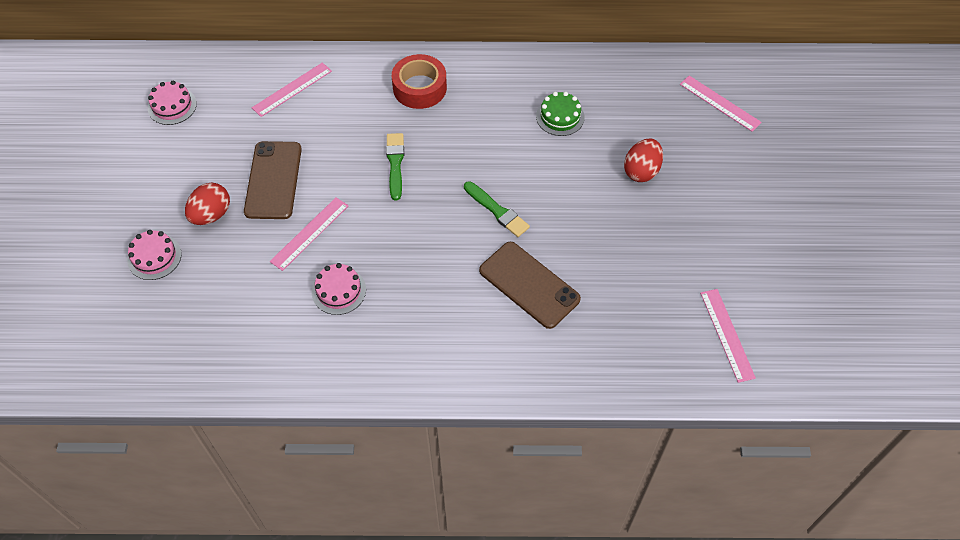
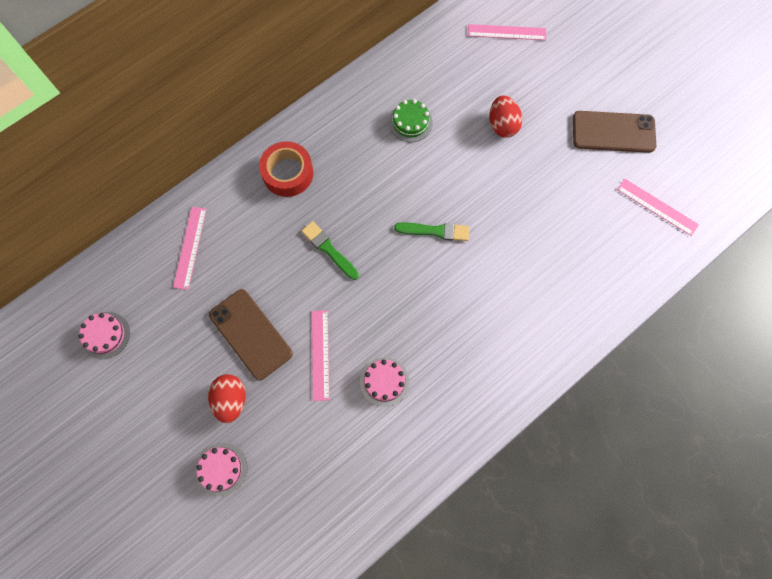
camera: 40 degrees left, 15 degrees up
brown phone [479,242,581,329] -> brown phone moved to [573,111,656,153]

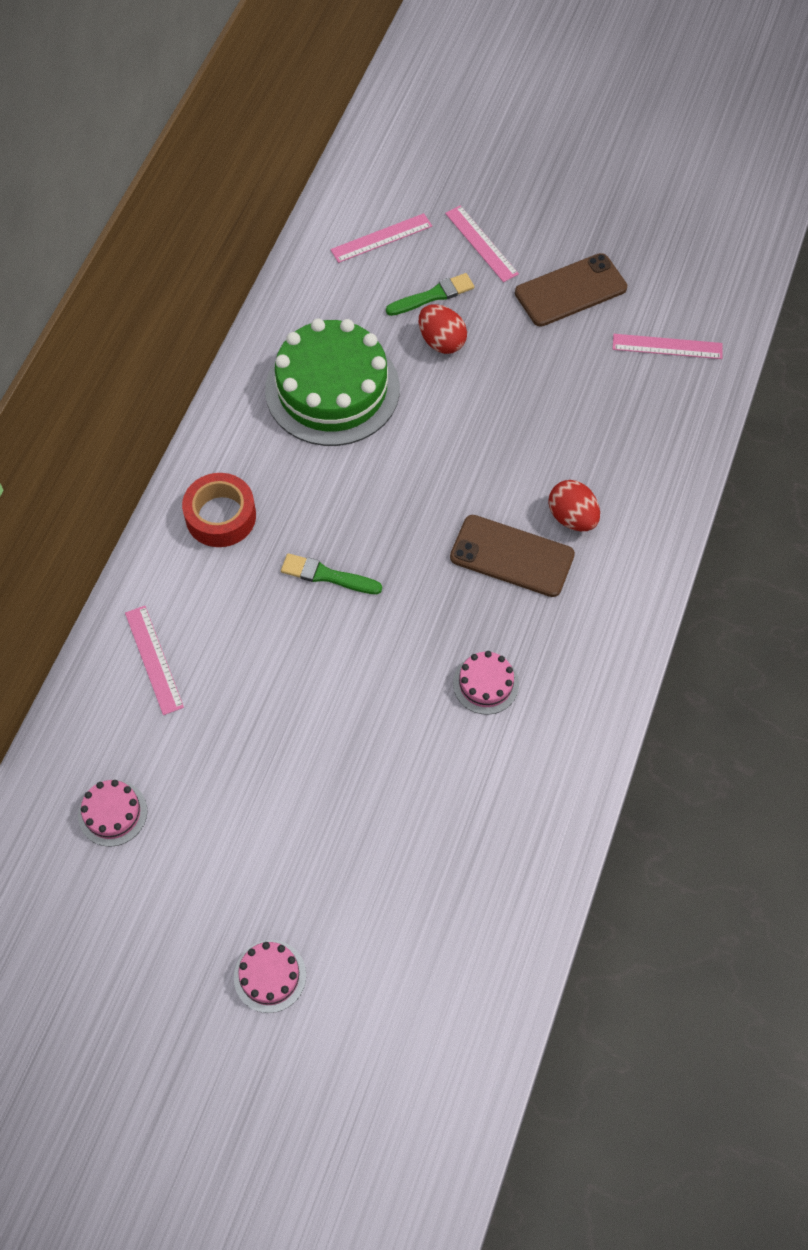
camera: 30 degrees left, 10 degrees down
pink cake [196,443,247,496] -> pink cake moved to [234,940,306,1013]
red egg [208,374,246,423] -> red egg moved to [548,480,600,531]
brown phone [209,289,293,380] -> brown phone moved to [450,515,575,597]
pink ruler [312,310,329,401] -> pink ruler moved to [445,205,519,282]
green cake [389,99,433,142] -> green cake [265,319,400,446], size x2.26
green brush [394,222,469,241] -> green brush moved to [386,273,474,316]

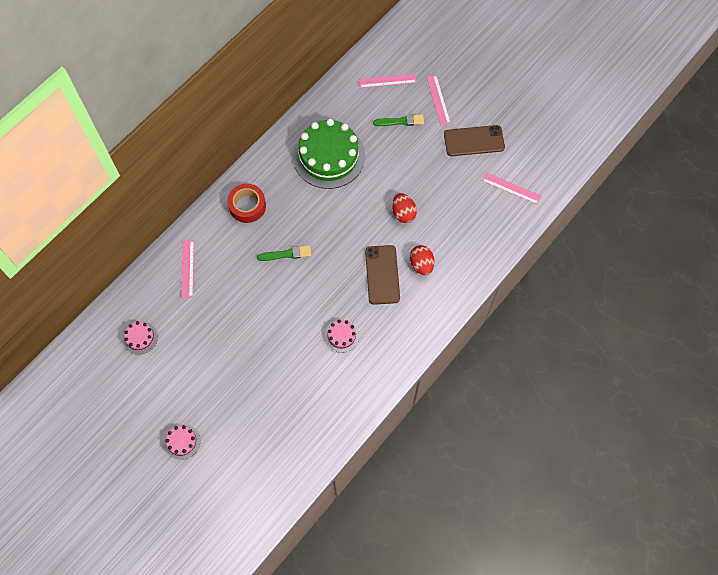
camera: 20 degrees right, 5 degrees up
green brush [281,553,382,594] -> green brush turned 135 degrees clockwise [257,245,311,261]
red egg [419,304,467,354] -> red egg moved to [392,193,417,223]
brown phone [450,515,575,597] -> brown phone turned 45 degrees clockwise [365,245,400,305]

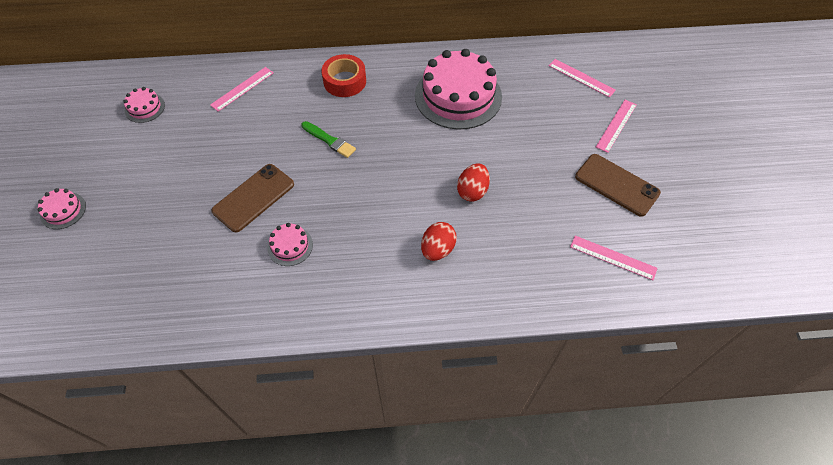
camera: 45 degrees right, 10 degrees down
green cake [293,119,365,189] -> pink cake [415,49,502,130]
brown phone [365,245,400,305] -> brown phone moved to [211,164,294,232]
green brush [373,114,424,126] -> none
pink ruler [482,172,541,205] -> pink ruler turned 45 degrees counterclockwise [570,236,657,280]

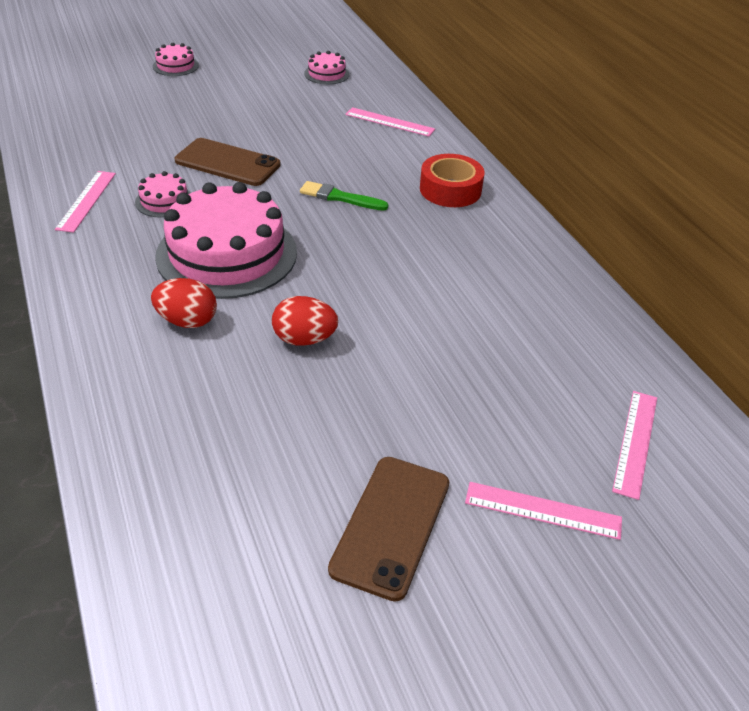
camera: 70 degrees right, 15 degrees down
green brush [302,121,356,158] -> green brush turned 90 degrees clockwise [300,181,388,211]
pink cake [415,49,502,130] -> pink cake moved to [155,182,297,299]
pink ruler [570,236,657,280] -> pink ruler moved to [55,171,116,233]

